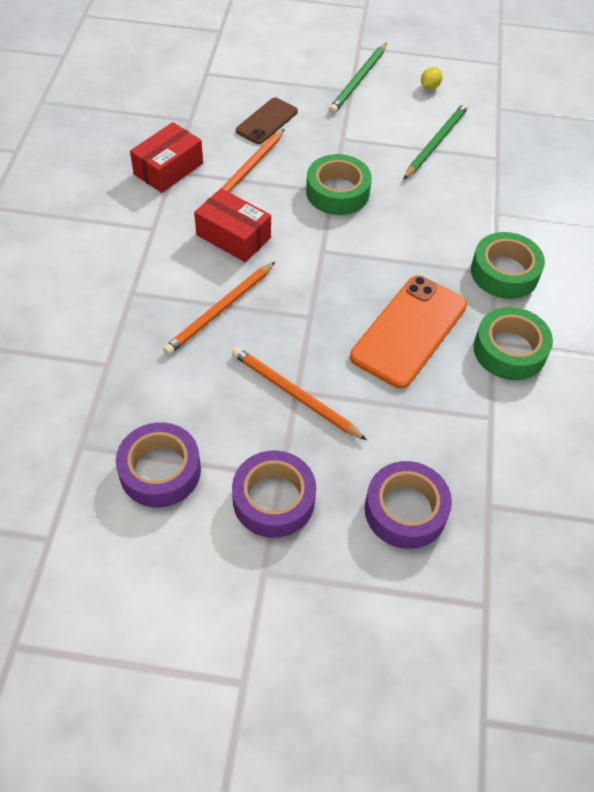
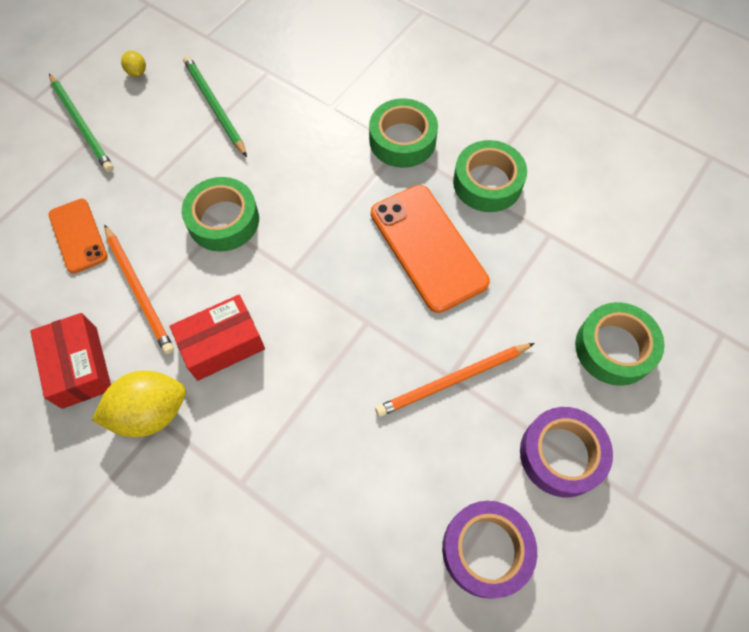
camera: 60 degrees left, 10 degrees up
orange pencil [163,262,275,355] -> none
brown phone [236,97,298,144] -> orange phone [49,199,108,274]
purple tape [365,461,452,549] -> green tape [575,302,665,386]
none -> yellow lemon [92,371,186,437]

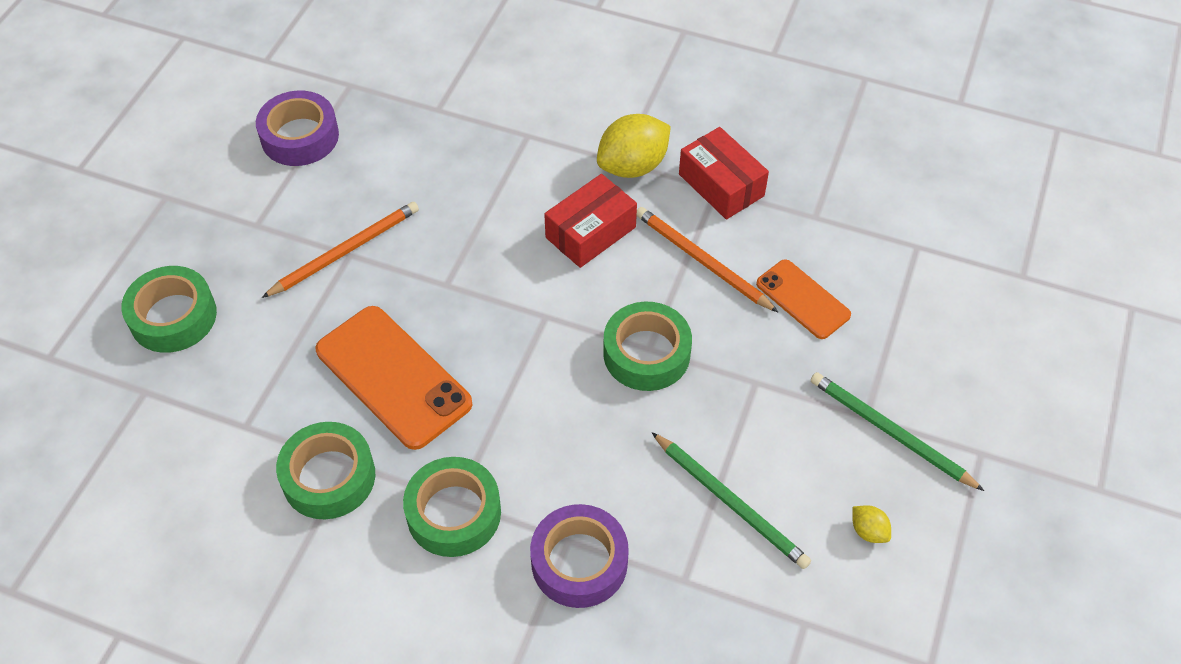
camera: 165 degrees right, 10 degrees down
purple tape [520,407,613,497] -> purple tape moved to [530,504,629,608]

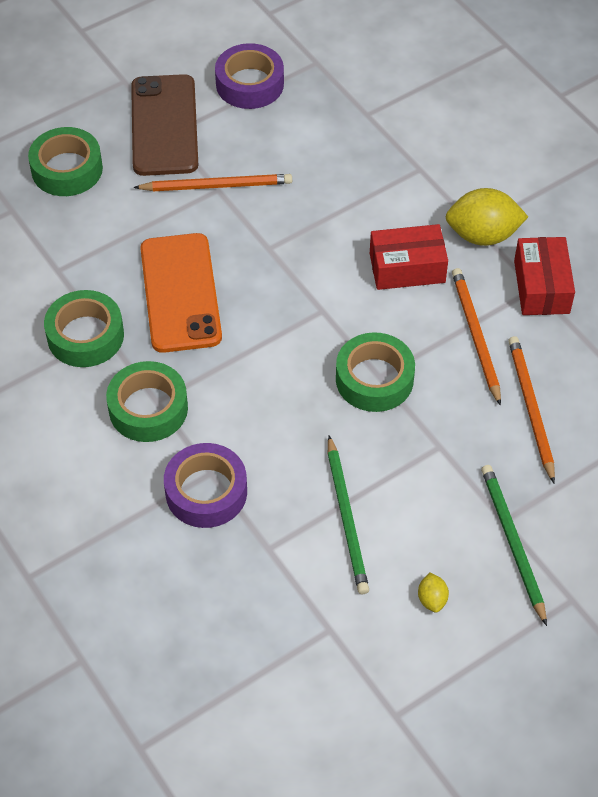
camera: 35 degrees right, 0 degrees up
orange phone [756,259,851,339] -> orange pencil [508,336,555,483]
none -> brown phone [131,74,198,176]

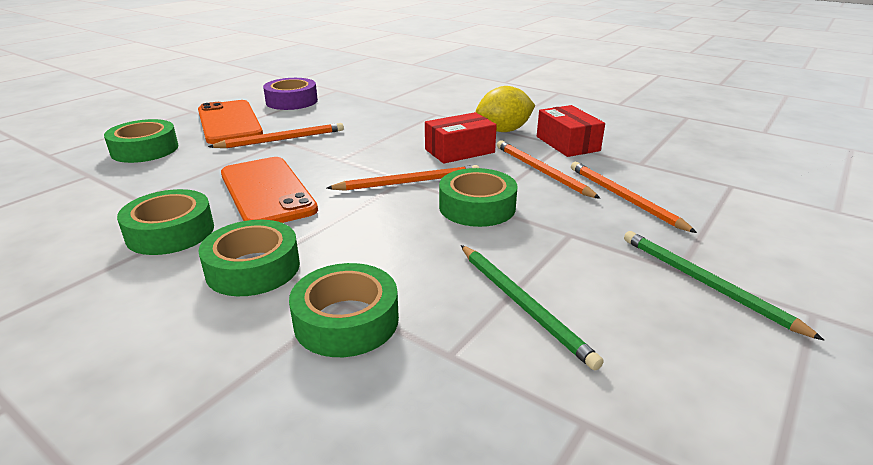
camera: 20 degrees left, 25 degrees down
brown phone [131,74,198,176] -> orange phone [198,100,263,144]
purple tape [164,443,247,528] -> green tape [289,263,399,357]
yellow lemon [418,573,449,613] -> none
none -> orange pencil [327,165,479,191]

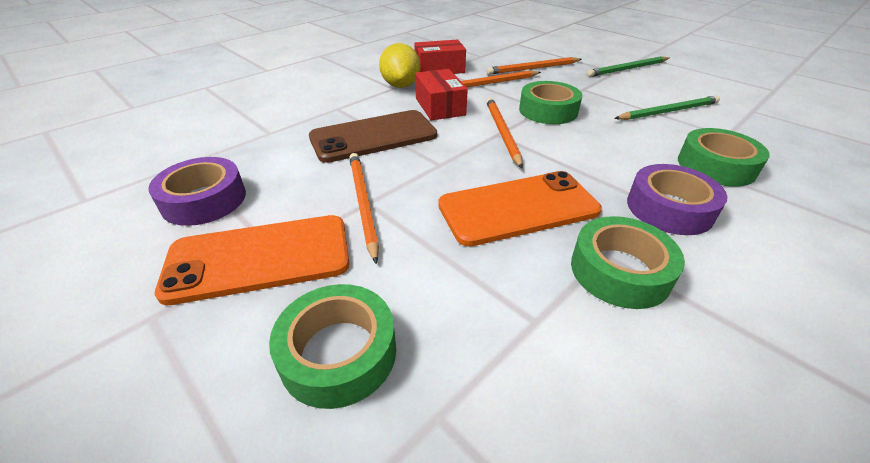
camera: 80 degrees left, 10 degrees up
green tape [198,220,300,296] -> purple tape [627,164,727,235]
none -> brown phone [309,110,437,163]

